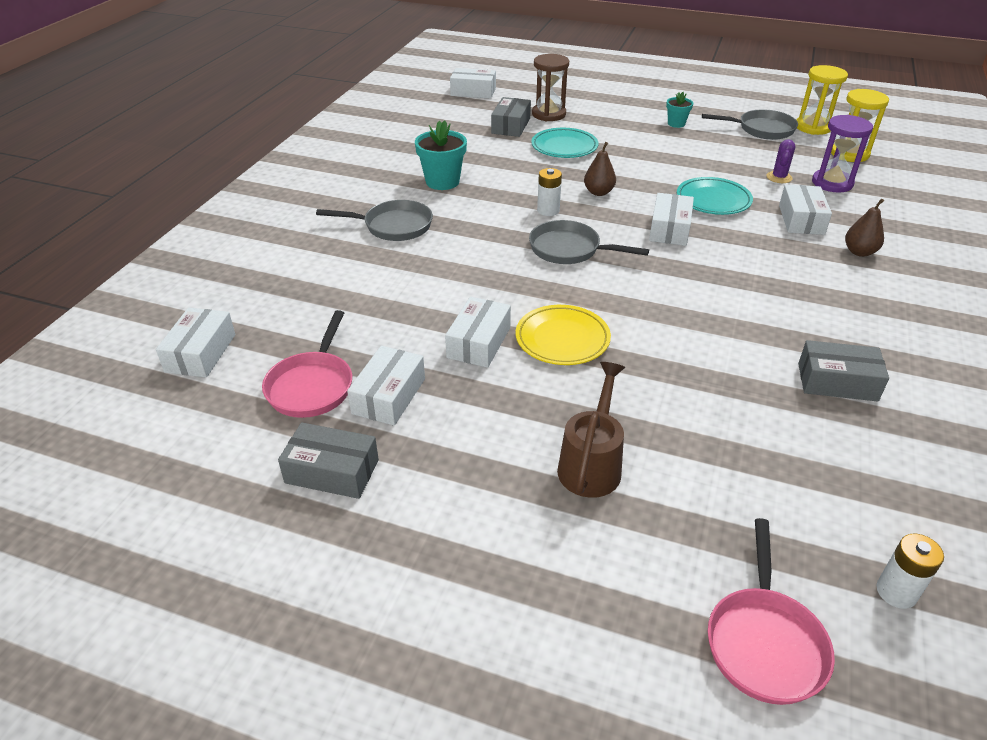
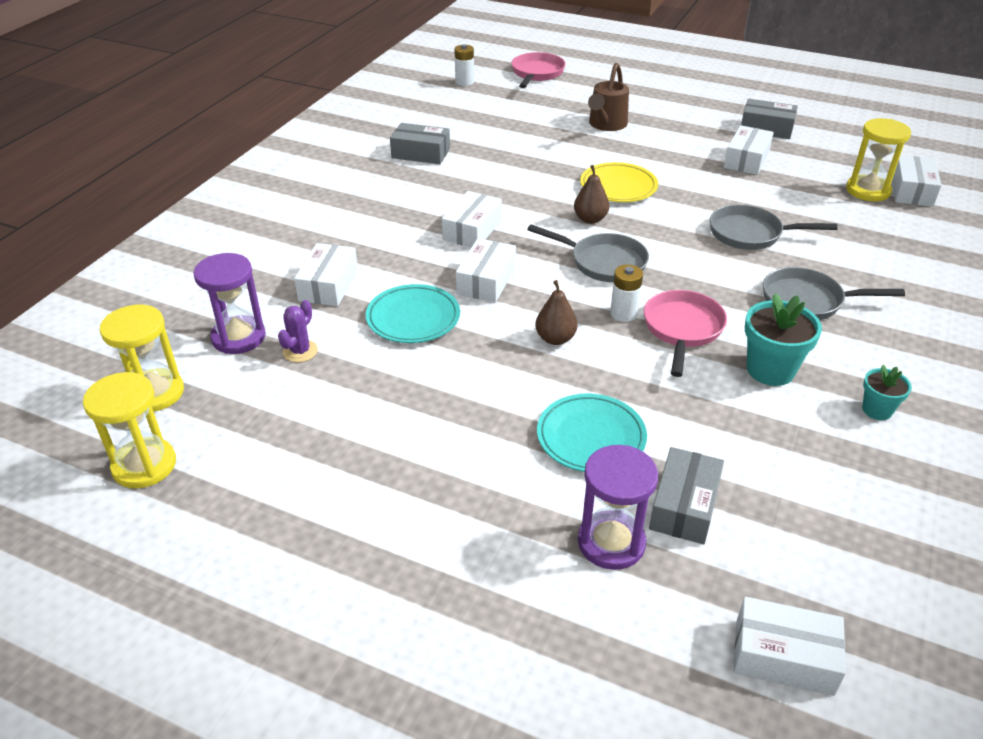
camera: 175 degrees left, 0 degrees up
pink pan [262,310,352,418] -> pink pan moved to [644,290,727,377]
white box [445,297,511,368] -> white box moved to [442,191,502,248]
brown hourglass [532,54,569,121] -> purple hourglass [578,445,658,570]
turquoise flower pot [666,92,693,128] -> turquoise flower pot moved to [862,365,912,420]
grey pan [702,109,798,140] -> grey pan moved to [710,205,838,250]
brown pear [845,199,884,257] -> brown pear moved to [574,165,609,224]
none -> yellow hourglass [846,118,911,201]

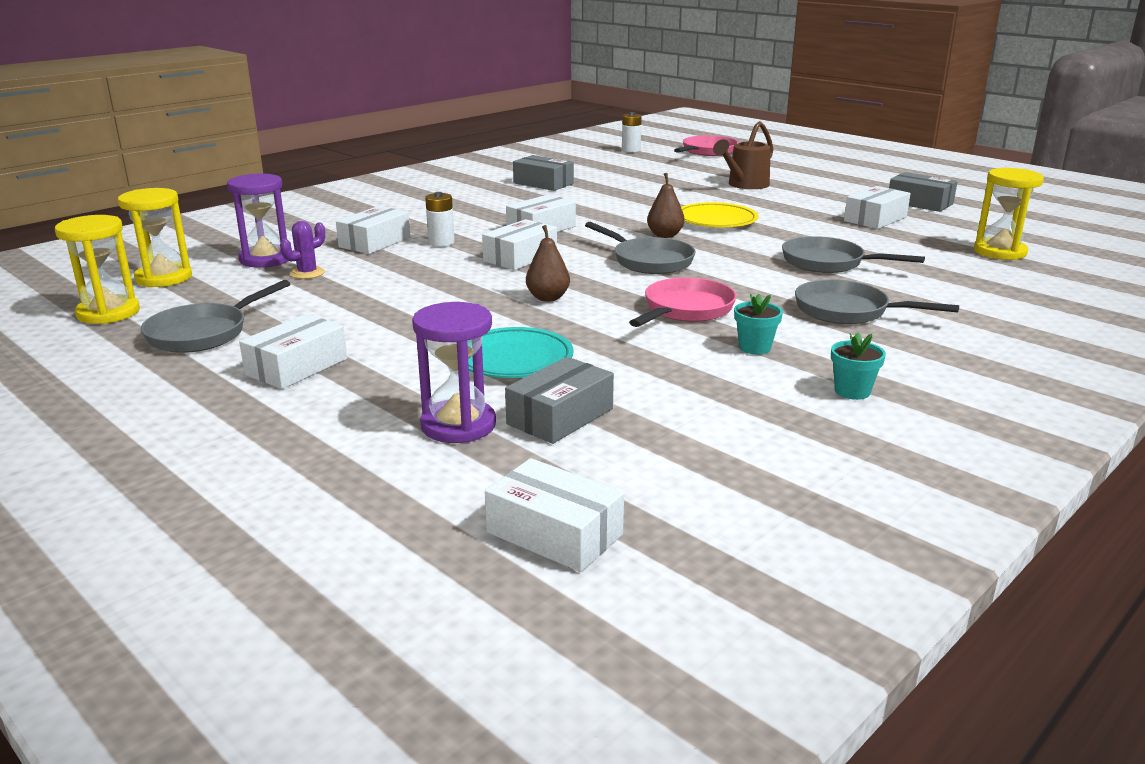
camera: 20 degrees right, 15 degrees down
turquoise plate [366,284,460,343] -> none
white battery [610,264,643,322] -> white battery moved to [425,192,455,247]
turquoise flower pot [745,293,822,386] -> turquoise flower pot [734,294,783,355], size x0.58
white box [892,155,941,207] -> white box moved to [239,314,347,389]
none -> grey pan [141,280,290,353]

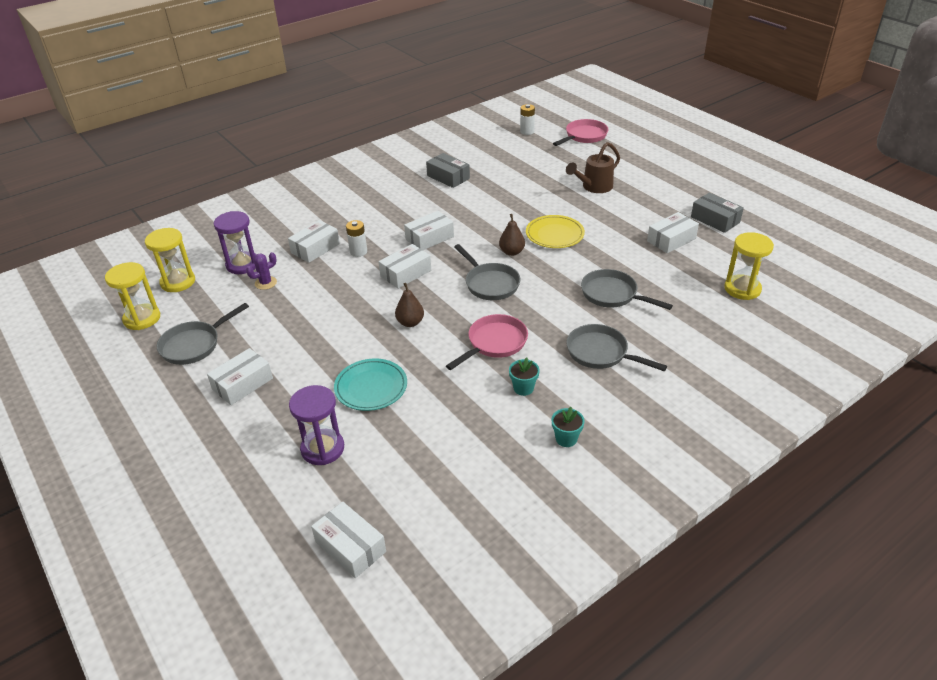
camera: 10 degrees right, 15 degrees up
grey box [505,357,614,444] -> none

